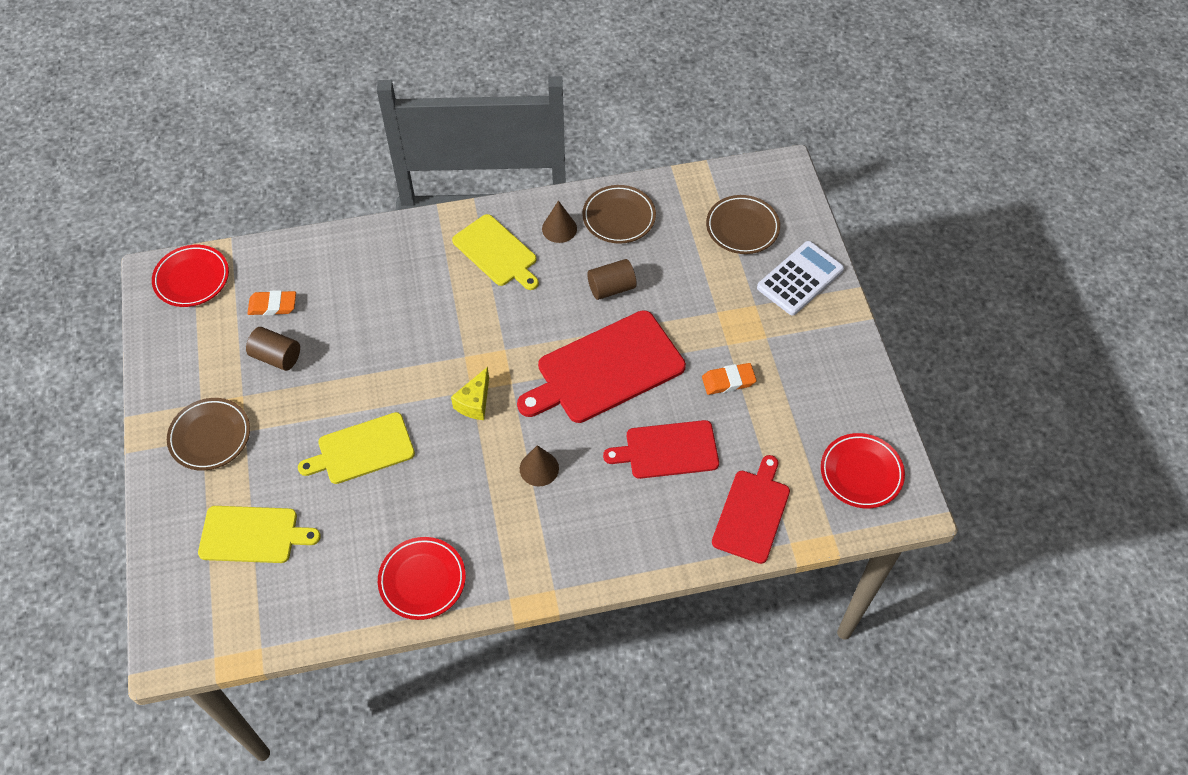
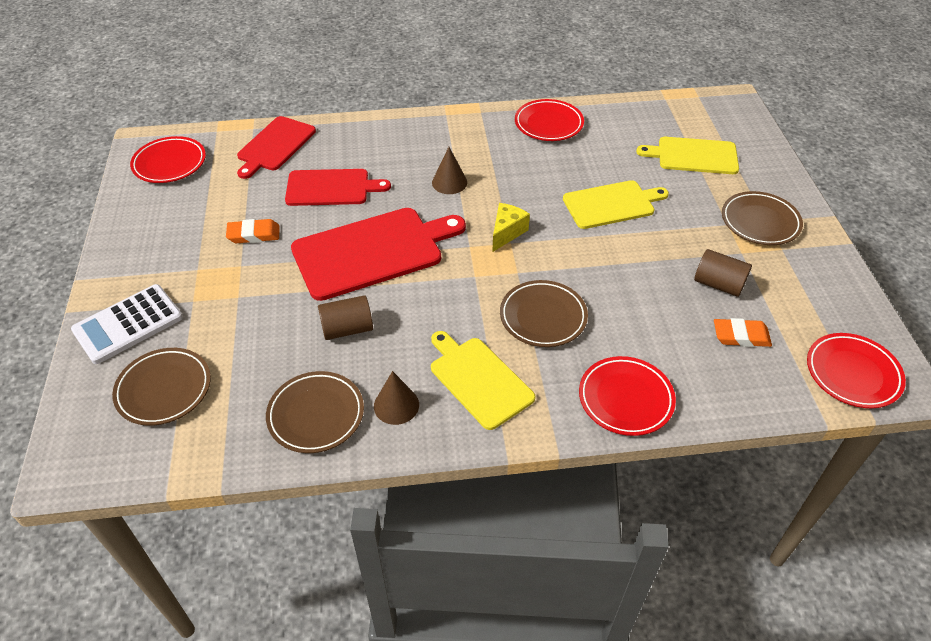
camera: 175 degrees left, 10 degrees down
none -> brown plate [500,280,588,347]
none -> red plate [579,356,676,436]

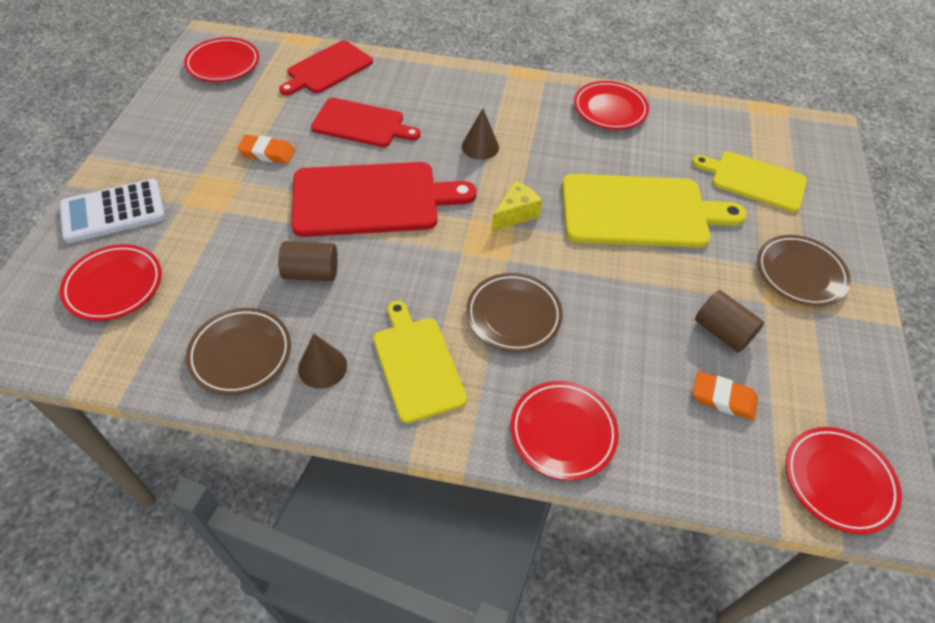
camera: 15 degrees right, 5 degrees up
brown plate [112,348,211,426] -> red plate [60,244,162,321]
yellow cutting board [563,180,669,229] -> yellow cutting board [562,174,747,248], size x1.56

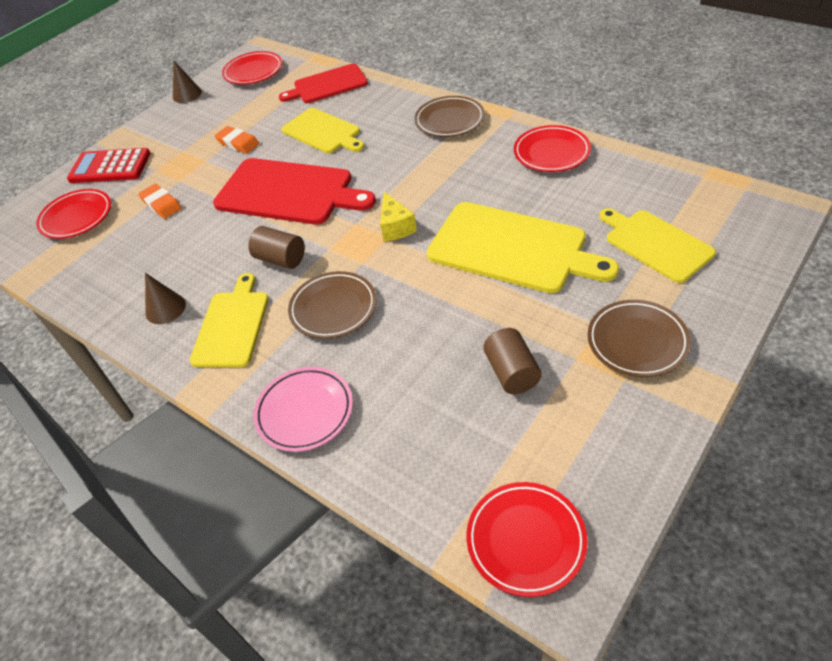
camera: 35 degrees right, 5 degrees down
white calculator [59,179,165,243] -> red calculator [67,148,151,183]
brown plate [186,308,291,395] -> brown plate moved to [414,96,485,137]
brown cylinder [278,241,338,281] -> brown cylinder moved to [248,226,305,269]
red cutting board [311,98,421,147] -> yellow cutting board [281,108,364,153]
brown cone [462,108,499,160] -> brown cone moved to [173,60,202,103]
yellow cheese [492,181,542,231] -> yellow cheese turned 90 degrees clockwise [380,192,417,241]
red plate [511,381,619,480] -> pink plate [253,367,353,452]
orange eraser [693,371,758,421] -> orange eraser moved to [138,184,182,219]

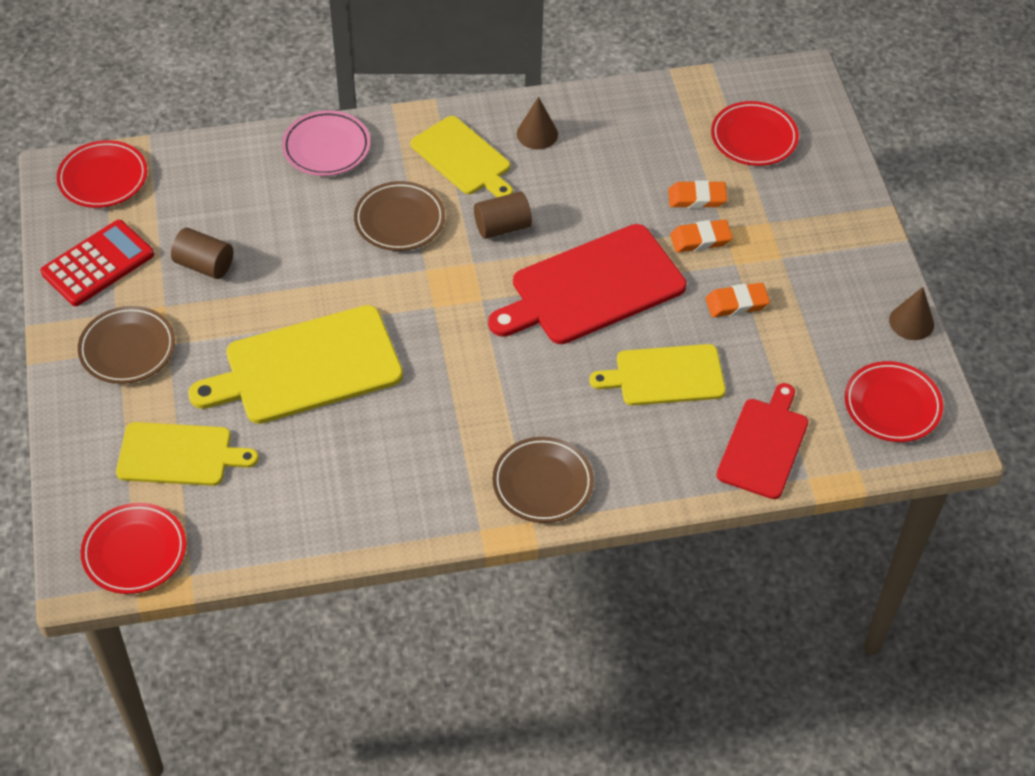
camera: 125 degrees right, 5 degrees up
red calculator [67,148,151,183] -> red calculator moved to [40,220,154,306]
yellow cheese [380,192,417,241] -> none
red plate [514,125,591,172] -> red plate moved to [81,503,186,594]
none -> orange eraser [670,220,733,252]

